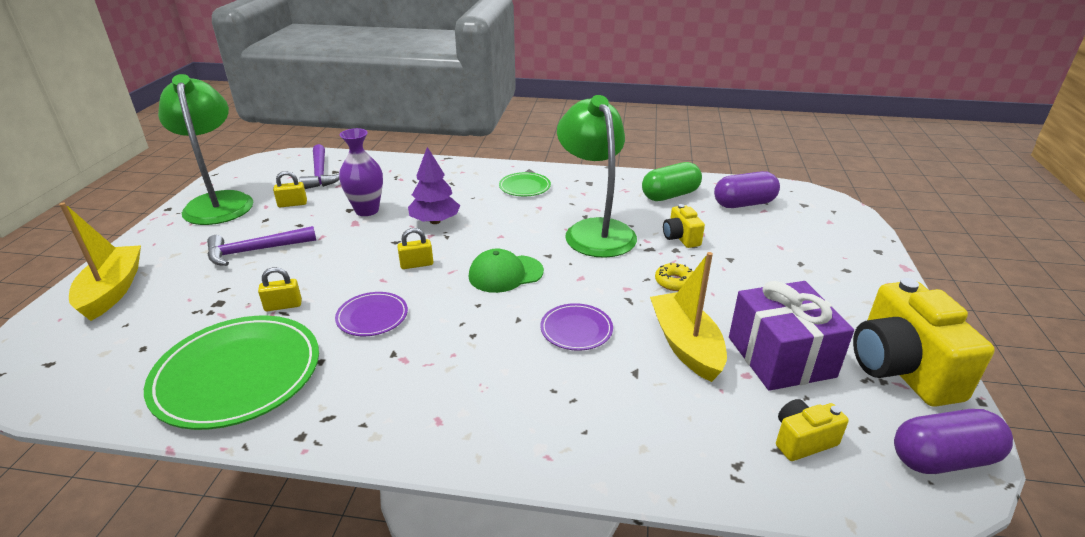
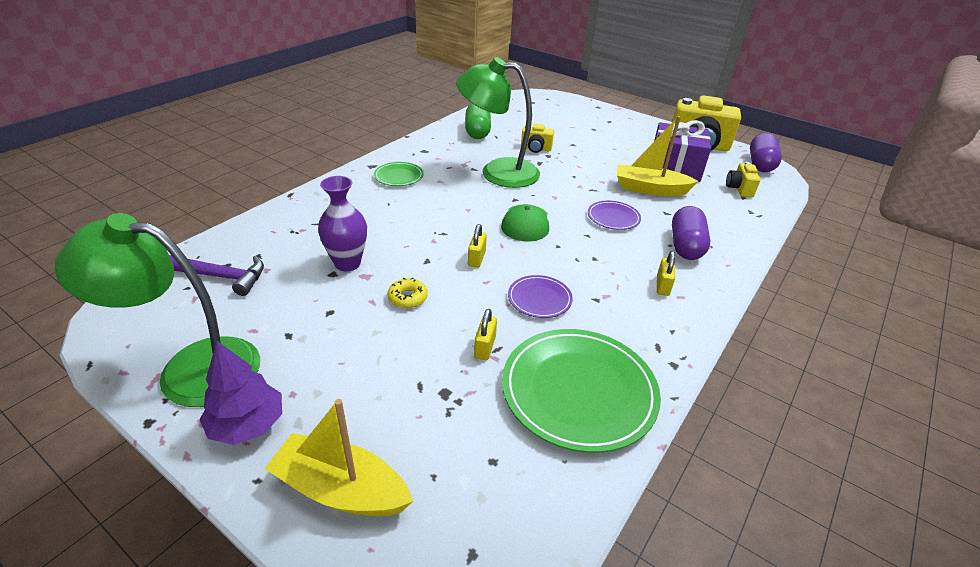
camera: 65 degrees left, 5 degrees up
purple hammer [207,226,316,266] -> none
yellow padlock [273,171,307,207] -> yellow padlock moved to [657,251,675,296]
purple tree [408,147,460,224] -> purple tree moved to [199,341,282,445]
yellow donut [655,262,693,291] -> yellow donut moved to [388,277,428,308]
purple capsule [714,171,780,208] -> purple capsule moved to [672,206,710,260]

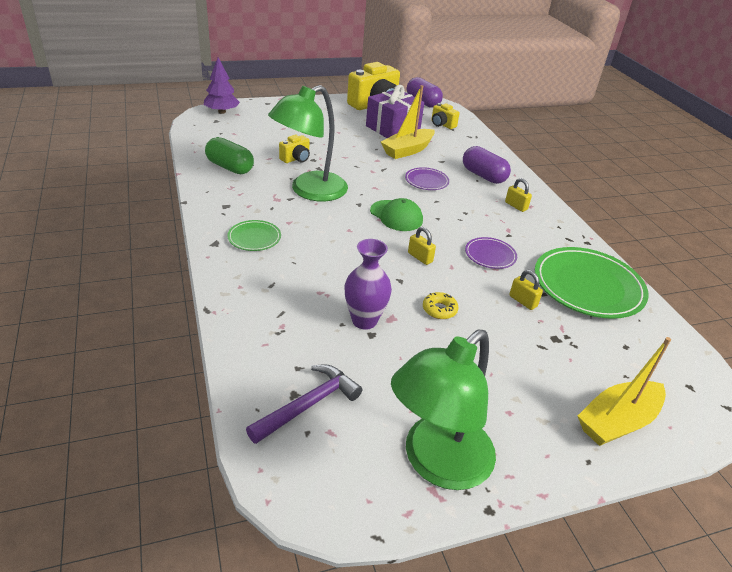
camera: 55 degrees left, 0 degrees up
purple tree [199,341,282,445] -> purple tree moved to [204,57,240,114]

